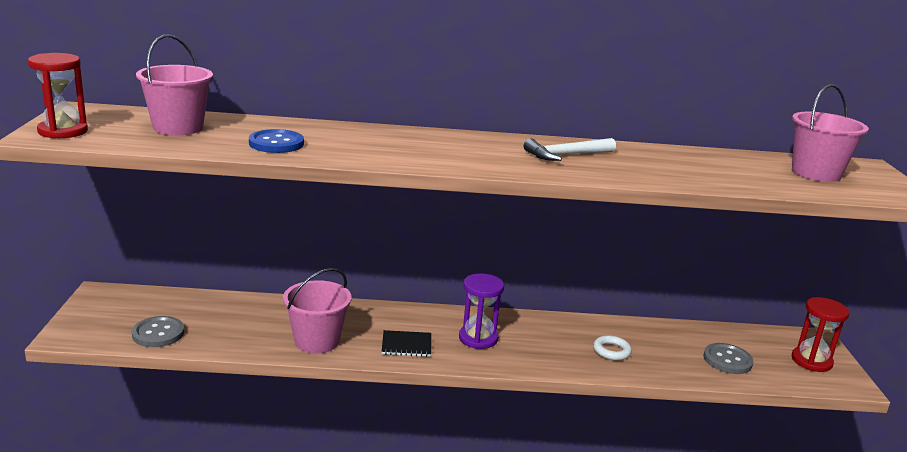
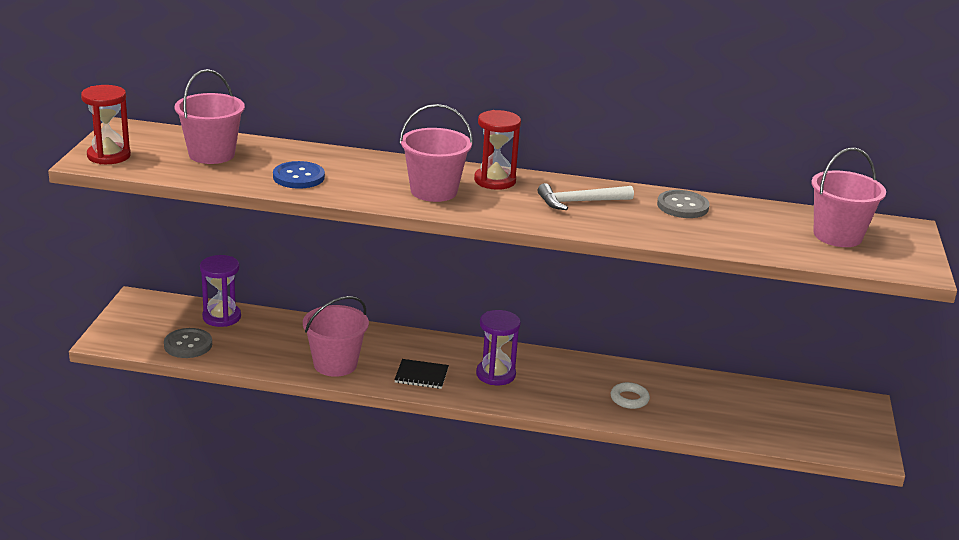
camera: 10 degrees right, 5 degrees up
grey button [703,343,753,374] -> grey button moved to [657,190,710,218]
red hourglass [792,297,849,372] -> red hourglass moved to [474,110,521,190]
none -> purple hourglass [200,255,241,327]
none -> pink bucket [399,104,473,202]

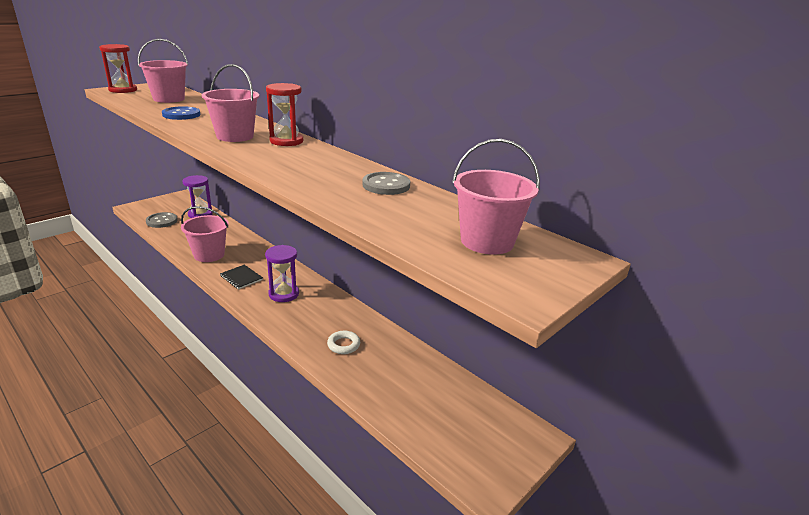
camera: 35 degrees right, 0 degrees up
white hammer [538,183,634,210] -> none

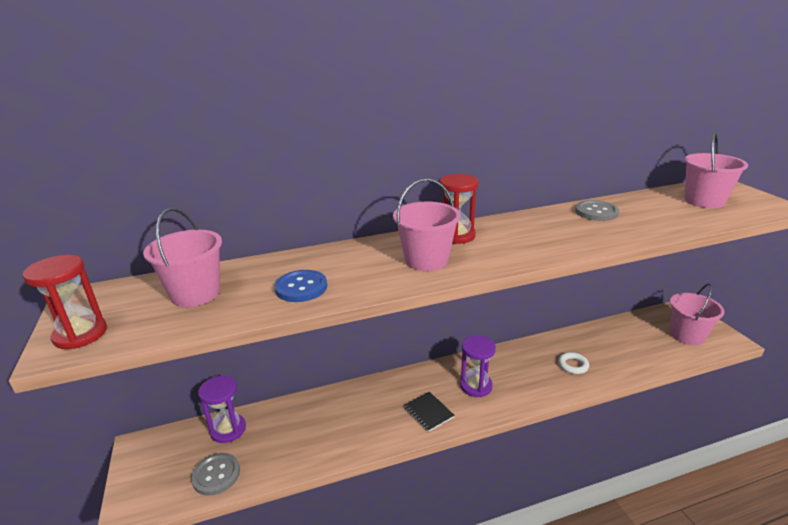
camera: 60 degrees left, 0 degrees up
pink bucket [181,206,229,262] -> pink bucket moved to [670,283,725,345]
black notebook [220,265,263,289] -> black notebook turned 75 degrees clockwise [404,392,455,432]

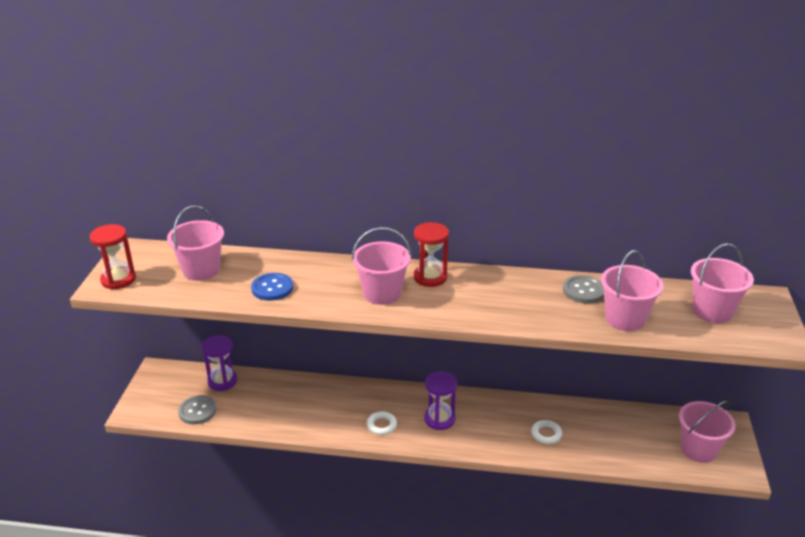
camera: 25 degrees right, 5 degrees up
black notebook [404,392,455,432] -> white ring [367,411,397,435]
none -> pink bucket [601,250,663,331]

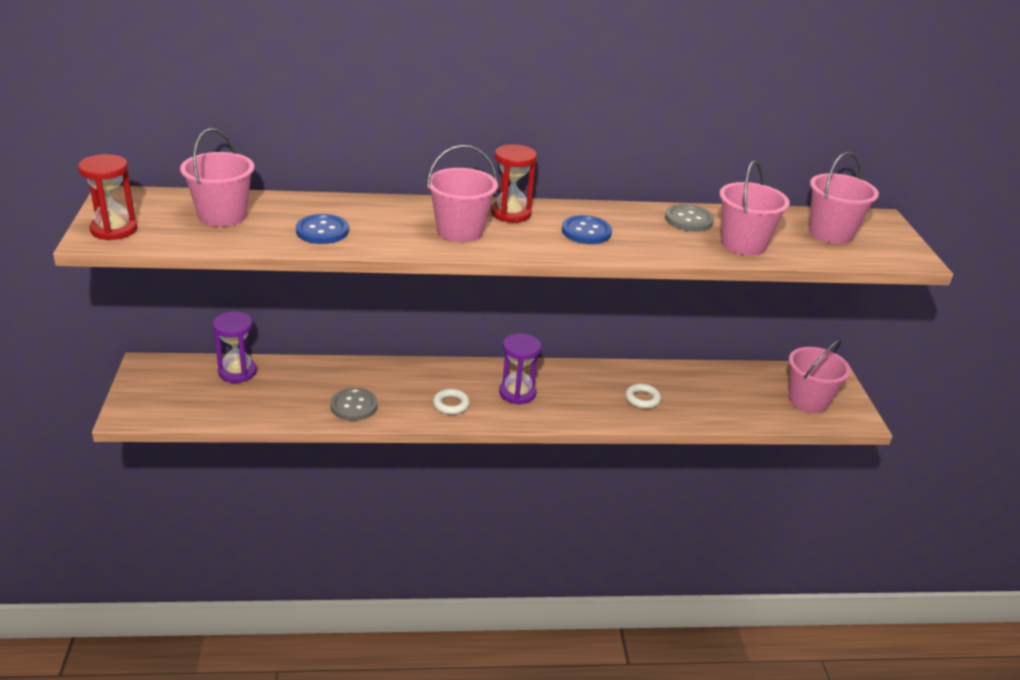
camera: 15 degrees left, 0 degrees up
grey button [178,395,216,424] -> grey button moved to [330,388,378,421]
none -> blue button [562,215,612,244]

